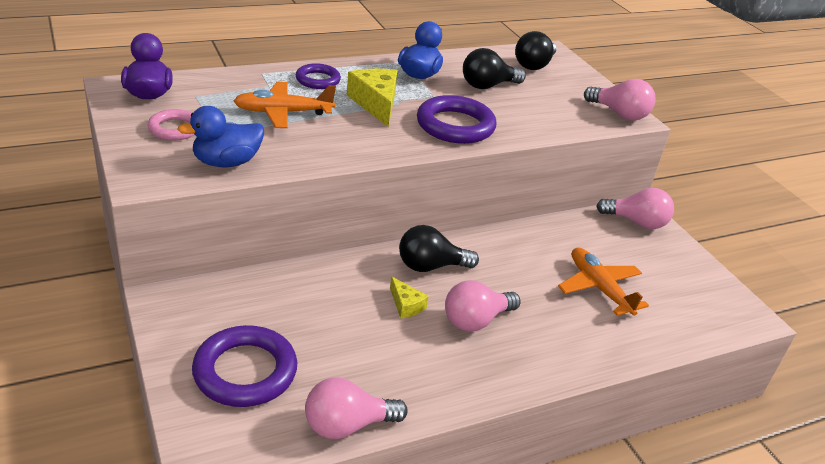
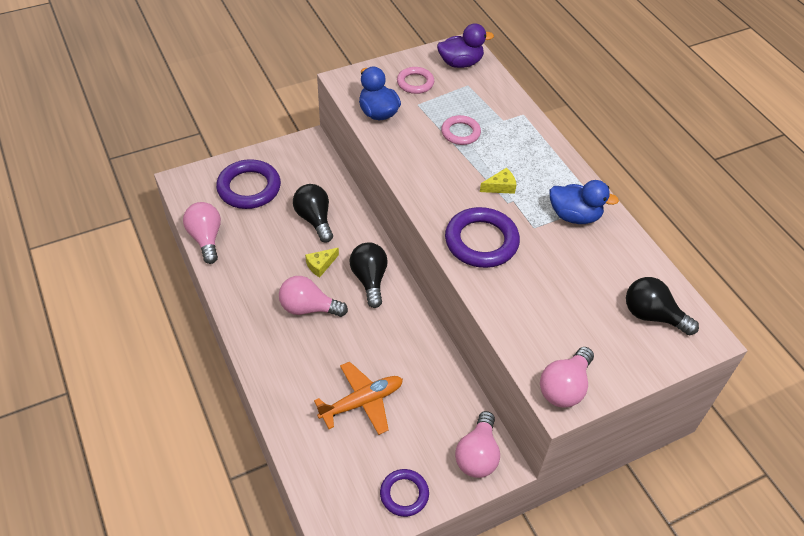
camera: 90 degrees right, 15 degrees up
orange plane [234,82,336,128] -> pink ring [441,115,481,145]
purple ring [296,63,341,89] -> purple ring moved to [380,469,429,517]
yellow cheese [347,69,398,127] -> yellow cheese [480,168,517,194], size x0.54
pink light bulb [445,280,520,332] -> pink light bulb turned 45 degrees counterclockwise [279,276,348,317]
black light bulb [463,48,526,89] -> black light bulb moved to [293,184,333,243]

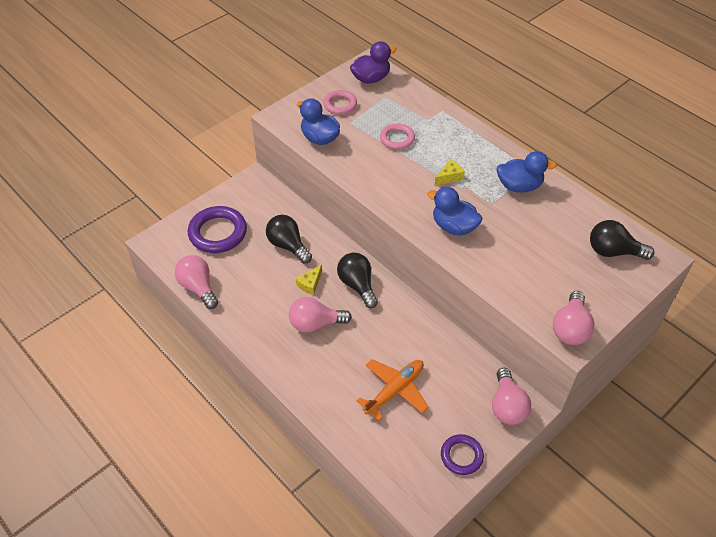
camera: 15 degrees left, 0 degrees up
purple ring [445,207,520,268] -> blue duck [427,187,483,236]

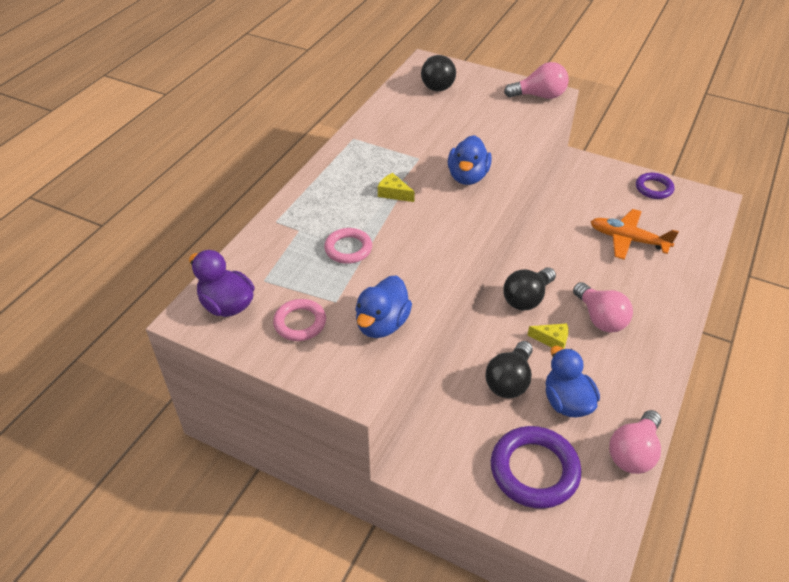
camera: 110 degrees left, 5 degrees down
pink light bulb [492,368,531,425] -> none
blue duck [496,151,557,193] -> blue duck moved to [545,346,600,417]

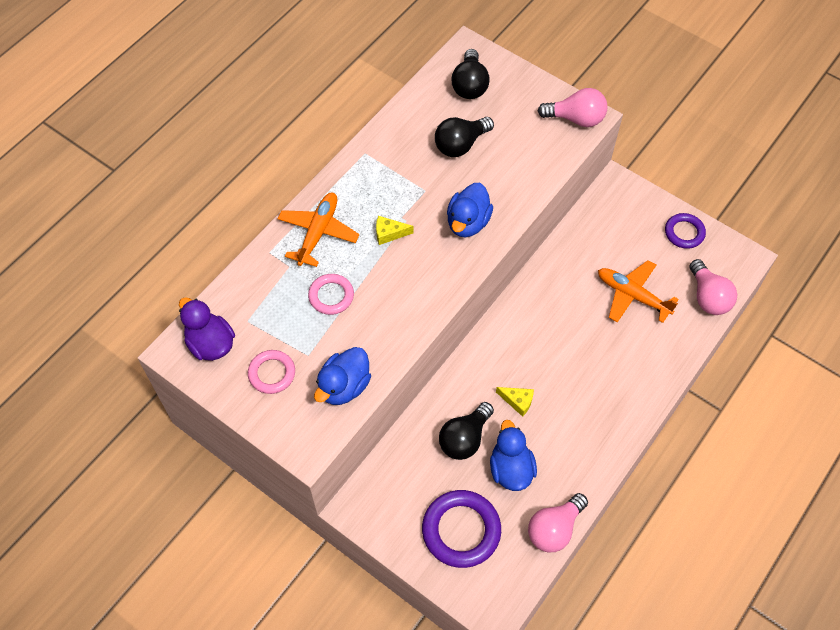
camera: 10 degrees right, 15 degrees up
yellow cheese [378,173,415,202] -> yellow cheese turned 45 degrees counterclockwise [376,216,414,245]
black light bulb [503,267,556,310] -> black light bulb moved to [435,117,494,157]
pink light bulb [573,282,633,333] -> pink light bulb moved to [689,259,737,315]
none -> orange plane [277,193,359,267]

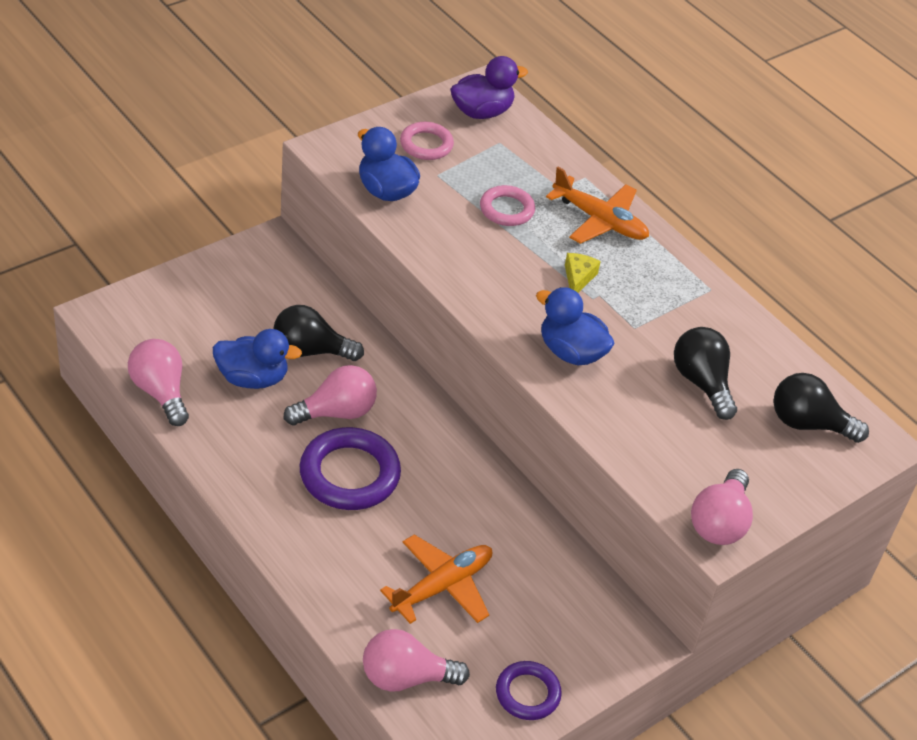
camera: 100 degrees right, 15 degrees down
purple ring [422,490,501,568] -> purple ring moved to [300,427,401,510]
black light bulb [439,402,494,460] -> black light bulb turned 45 degrees counterclockwise [273,305,364,361]
yellow cheese [496,387,534,417] -> pink light bulb [284,365,377,426]

